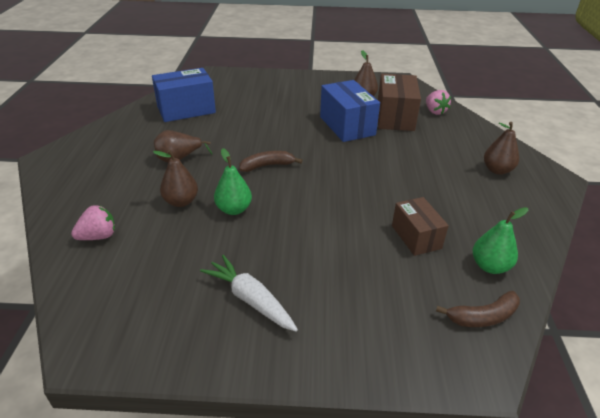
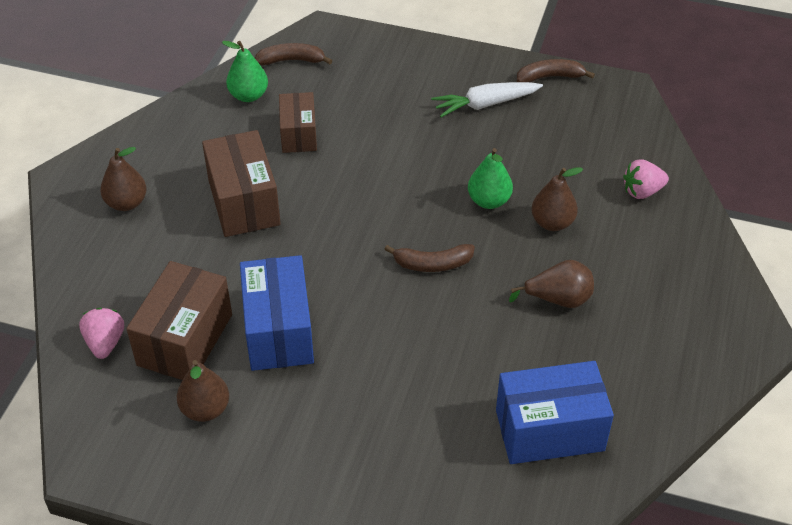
camera: 165 degrees left, 10 degrees up
white carrot [200,255,298,332] -> white carrot turned 105 degrees clockwise [431,82,543,117]
none -> brown box [202,130,281,237]
none -> brown banana [517,59,595,82]

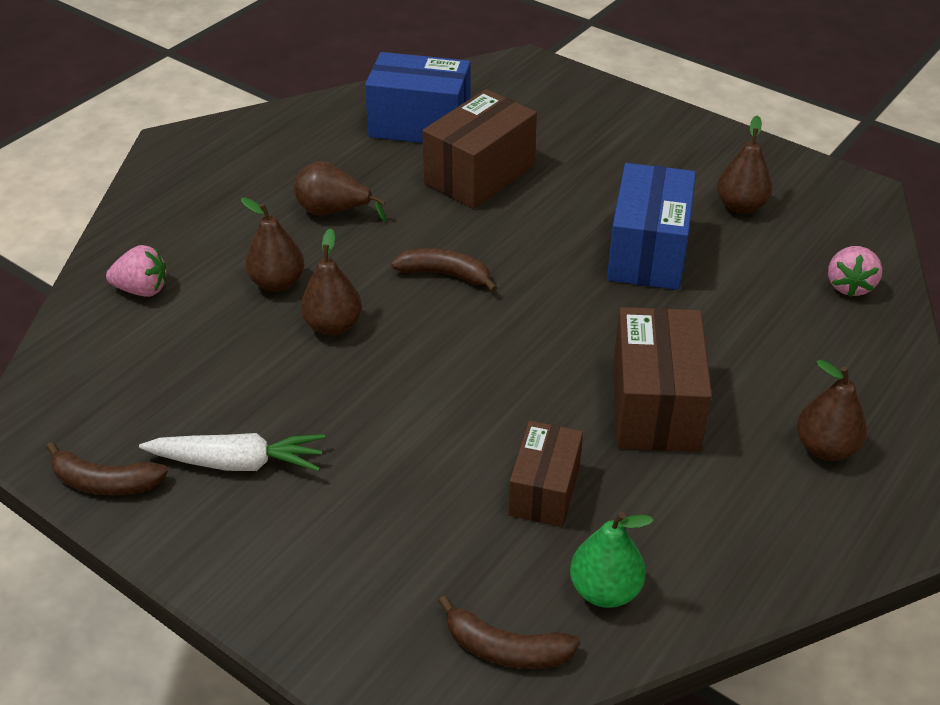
camera: 160 degrees left, 5 degrees down
brown box [126,261,232,380] -> brown box moved to [422,89,537,209]
green pear [468,148,513,209] -> brown pear [301,228,362,335]

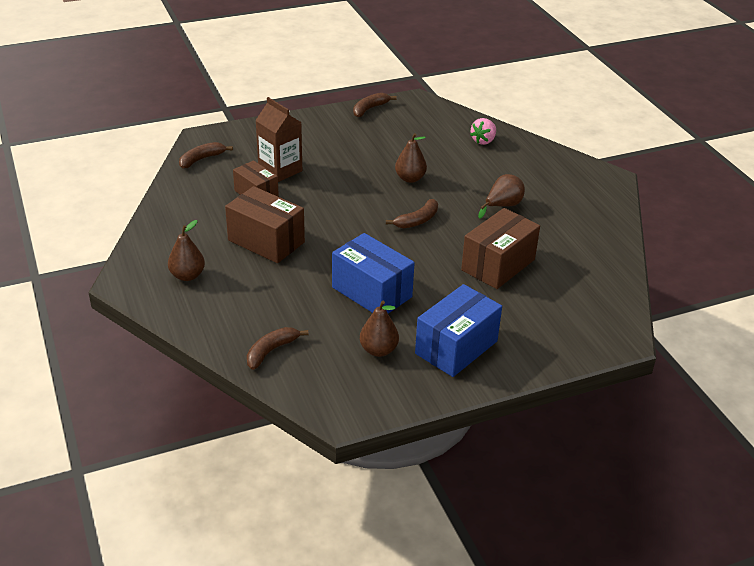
camera: 120 degrees right, 5 degrees down
white carrot [139,433,325,471] -> none
brown pear [241,197,304,292] -> none
blue box [365,52,471,143] -> blue box moved to [415,284,502,377]
brown box [422,89,537,209] -> brown box turned 60 degrees clockwise [461,208,540,289]
green pear [570,512,654,608] -> none
pink strawberry [828,246,882,297] -> brown banana [247,327,309,370]
none -> brown carton [255,97,302,182]

